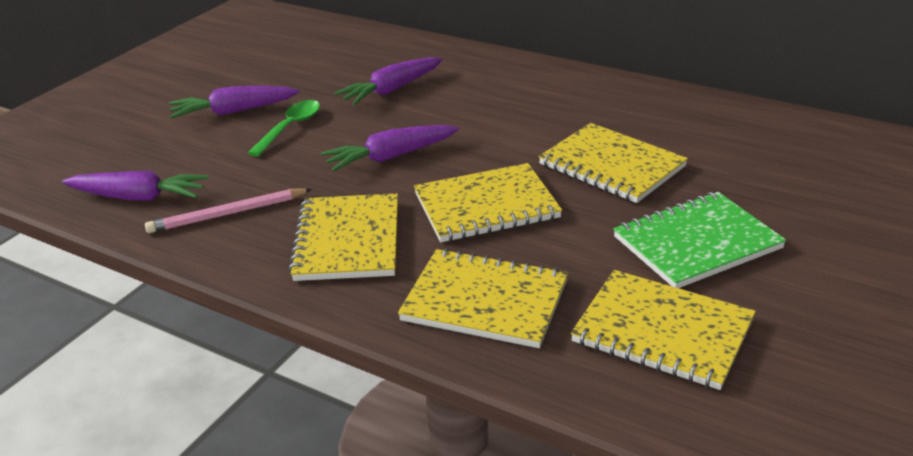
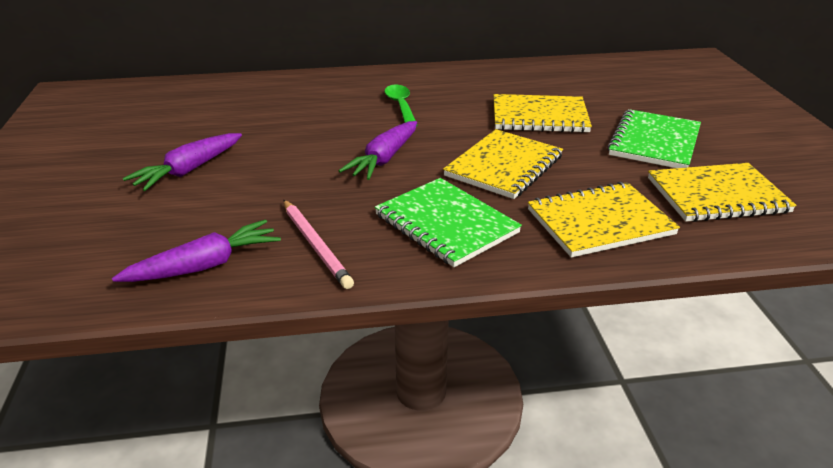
camera: 40 degrees left, 0 degrees up
pink pencil [145,188,312,233] -> pink pencil turned 60 degrees counterclockwise [284,200,354,289]
green spoon [248,100,320,157] -> green spoon moved to [385,85,418,127]
yellow notebook [288,193,398,281] -> green notebook [375,178,522,267]
purple carrot [334,57,442,105] -> none

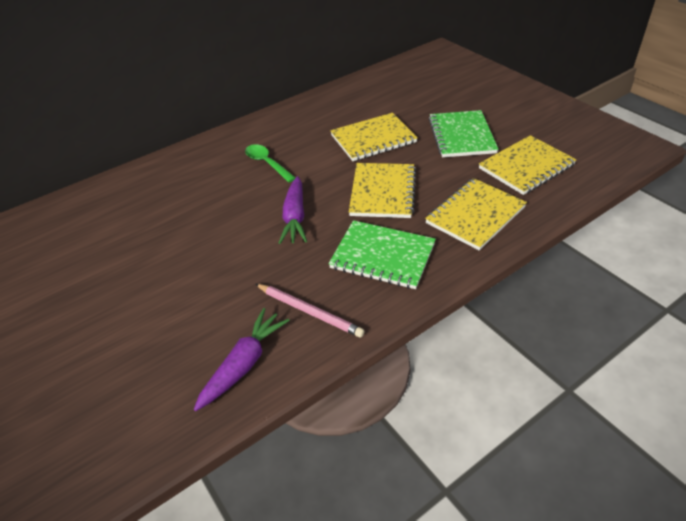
camera: 25 degrees left, 10 degrees up
purple carrot [123,133,242,191] -> none

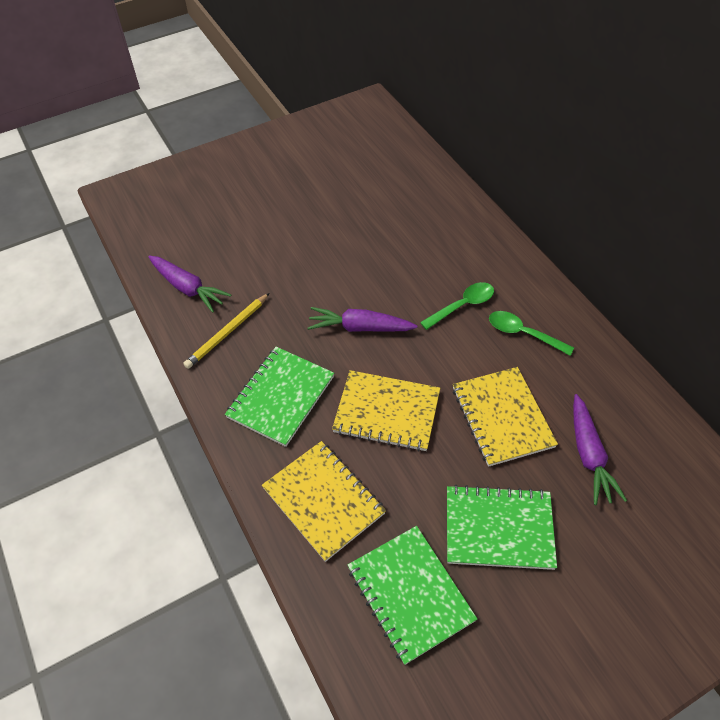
camera: 95 degrees right, 10 degrees up
pink pencil [256,284,365,338] -> yellow pencil [183,293,269,369]
yellow notebook [479,135,577,195] -> green notebook [347,526,477,665]
none -> green spoon [489,311,574,356]
none -> purple carrot [573,394,627,505]

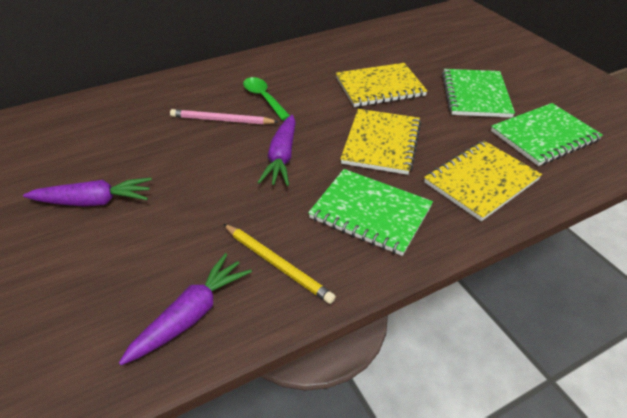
camera: 90 degrees left, 10 degrees down
green spoon [489,311,574,356] -> none
purple carrot [573,394,627,505] -> purple carrot moved to [23,178,152,207]
none -> pink pencil [170,109,278,125]

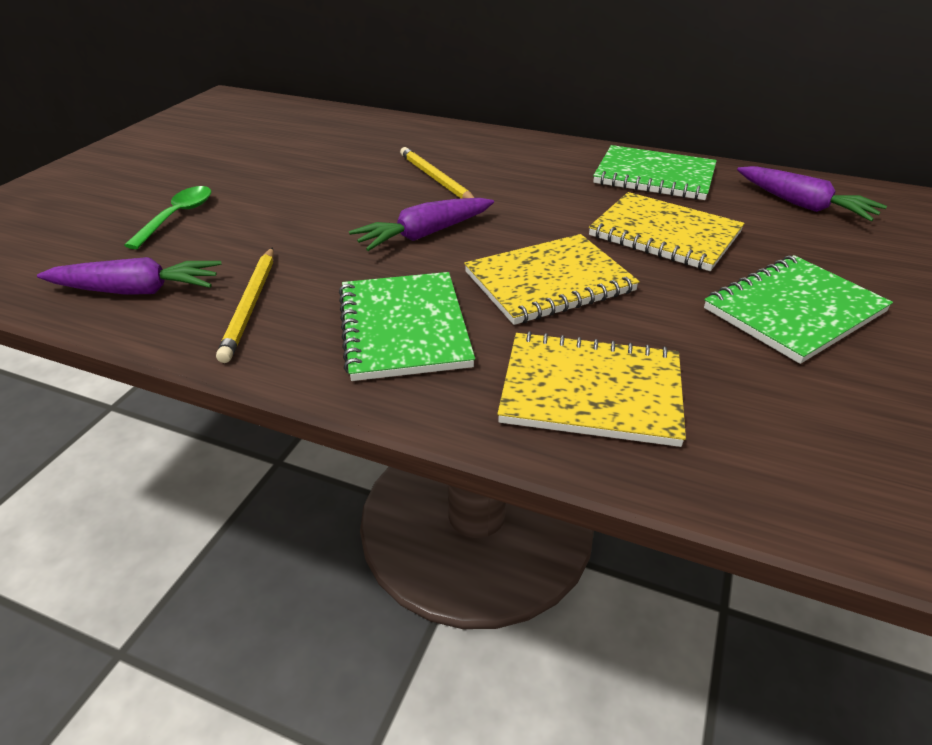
camera: 50 degrees right, 5 degrees down
purple carrot [23,178,152,207] -> purple carrot moved to [737,166,887,221]
pink pencil [170,109,278,125] -> yellow pencil [400,147,474,199]
green spoon [243,77,290,120] -> green spoon moved to [124,186,211,249]
green notebook [491,103,603,166] -> green notebook moved to [593,145,717,200]

